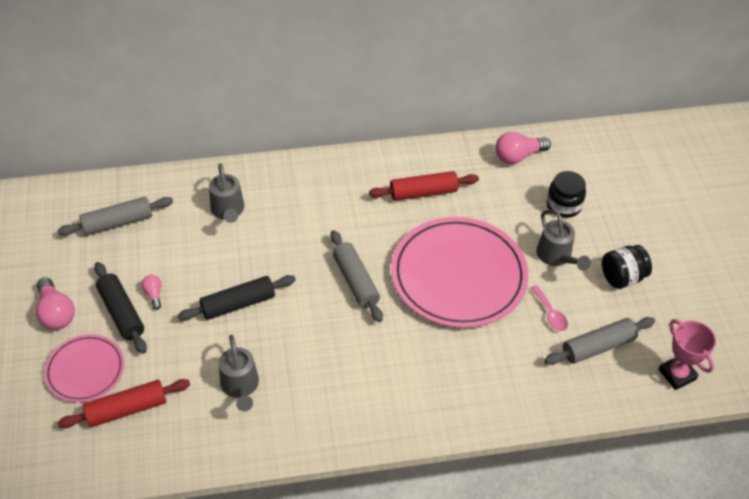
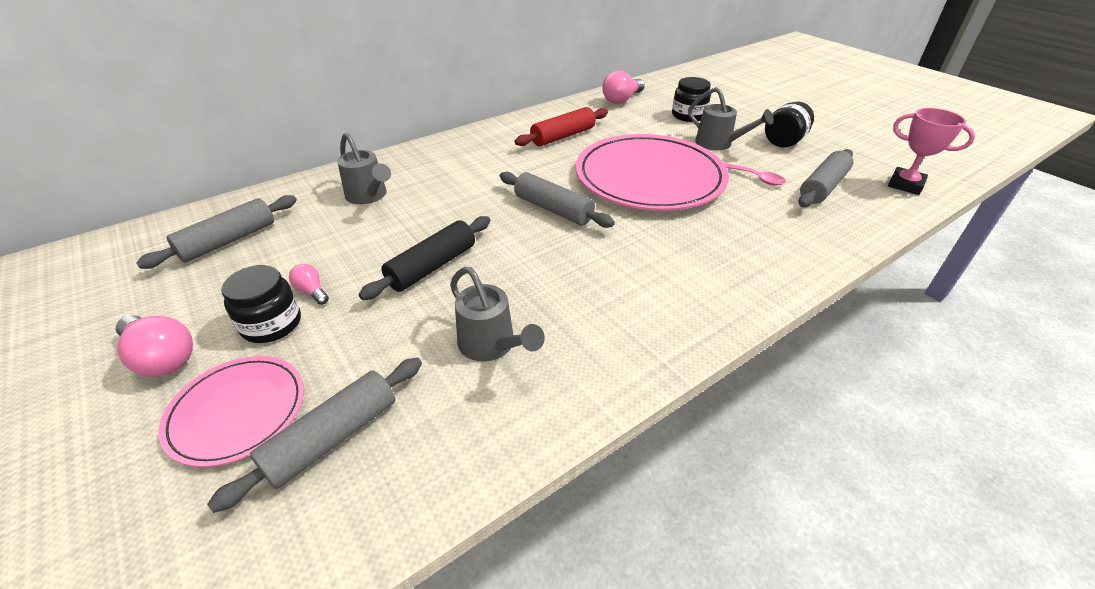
camera: 25 degrees left, 10 degrees down
red rolling pin [57,379,190,428] -> grey rolling pin [207,358,422,513]
black rolling pin [94,262,147,354] -> black jar [221,265,301,343]

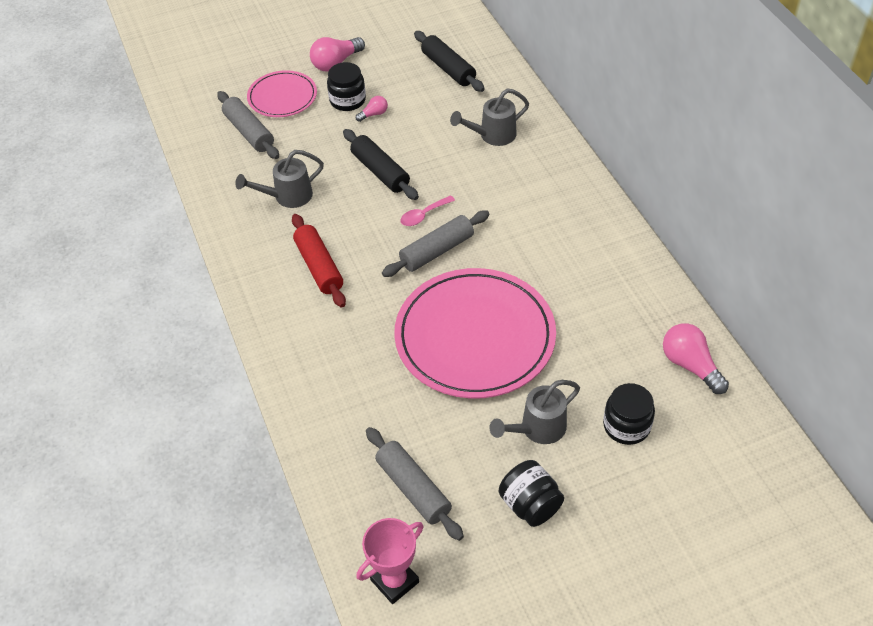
camera: 105 degrees right, 10 degrees up
grey rolling pin [136,195,297,269] -> black rolling pin [414,31,485,92]
red rolling pin [515,107,608,146] -> red rolling pin moved to [292,214,346,308]
pink spoon [724,163,786,185] -> pink spoon moved to [400,195,455,226]

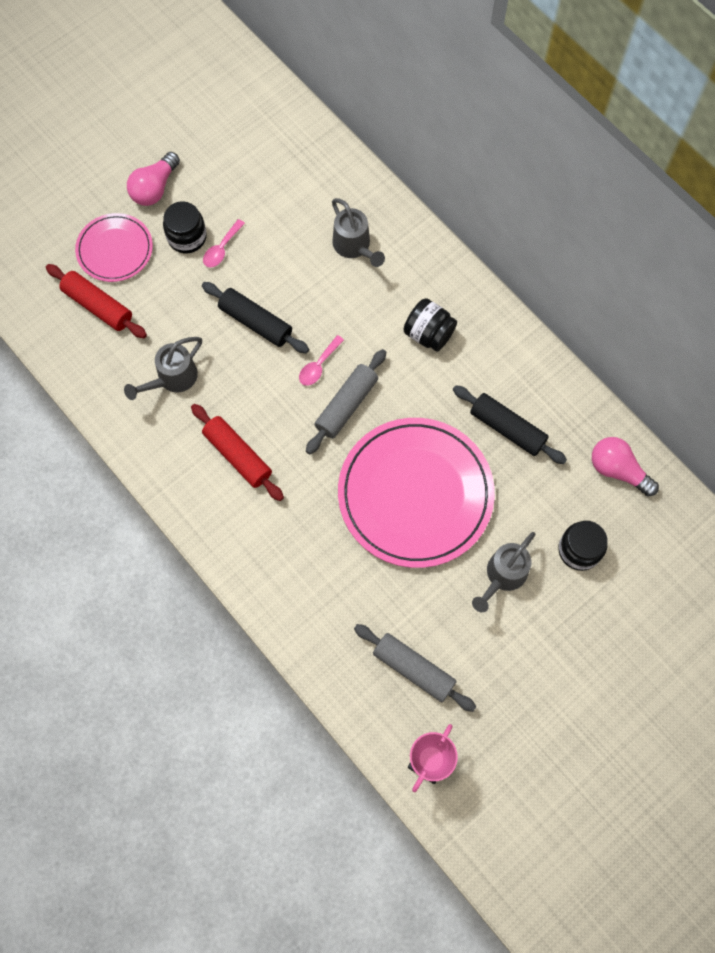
camera: 20 degrees left, 20 degrees up
grey rolling pin [217,91,279,159] -> red rolling pin [46,264,147,338]
pink light bulb [356,96,388,122] -> pink spoon [203,219,245,268]
black rolling pin [414,31,485,92] -> black rolling pin moved to [453,385,567,464]
grey watering can [450,88,529,146] -> grey watering can turned 75 degrees counterclockwise [332,198,385,267]
black jar [499,460,564,527] -> black jar moved to [404,298,457,351]

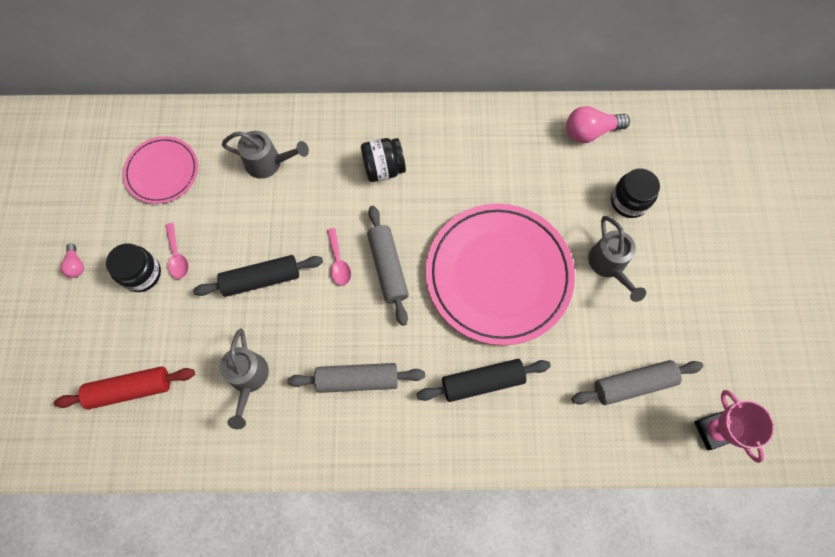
camera: 50 degrees left, 0 degrees up
pink plate [75,213,153,282] -> pink plate moved to [123,136,198,204]
pink light bulb [127,152,180,206] -> pink light bulb [60,244,84,278], size x0.54
red rolling pin [191,404,284,501] -> grey rolling pin [287,363,425,393]
black rolling pin [453,385,567,464] -> black rolling pin moved to [417,359,551,402]

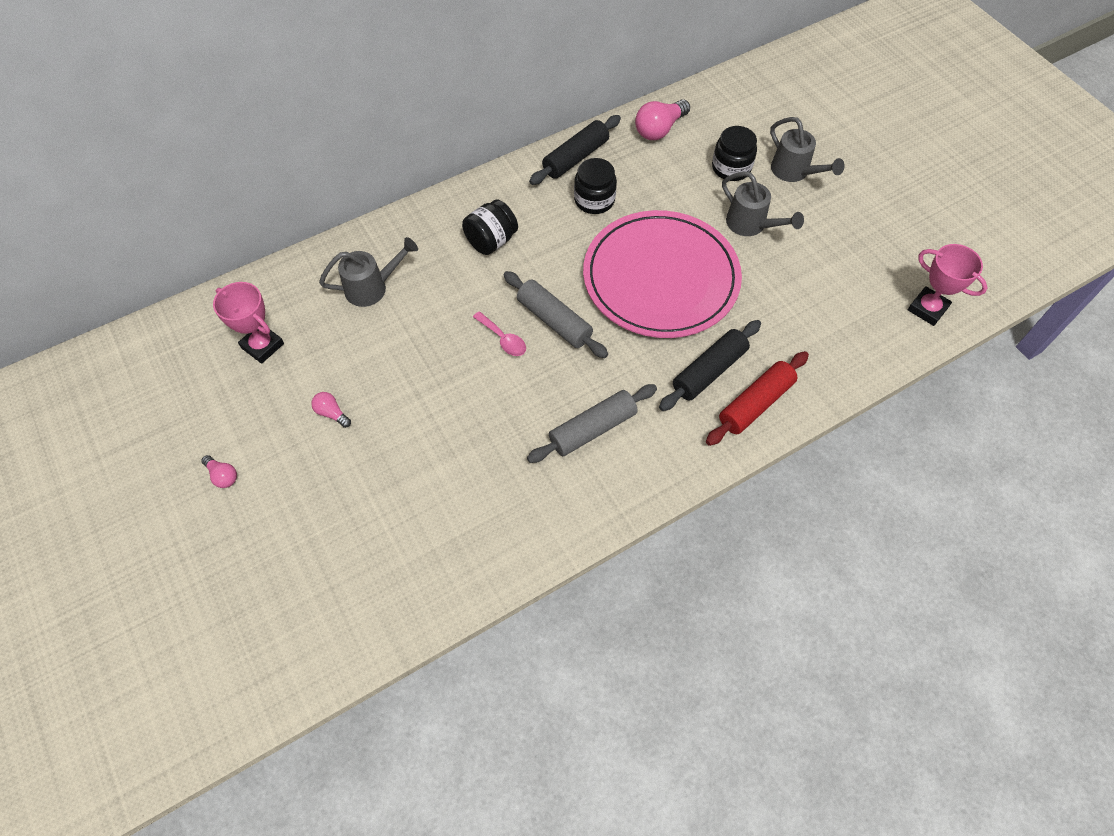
camera: 30 degrees left, 10 degrees down
red rolling pin [54,366,195,410] -> red rolling pin moved to [706,351,809,446]
black jar [106,243,161,292] -> black jar moved to [574,158,617,214]
pink plate [123,136,198,204] -> pink trophy [213,282,284,364]
pink spoon [165,223,188,279] -> pink light bulb [311,392,351,428]
black rolling pin [193,255,323,297] -> black rolling pin moved to [529,115,621,185]
grey watering can [220,328,269,429] -> grey watering can moved to [770,117,845,182]
grey rolling pin [572,360,703,405] -> none

